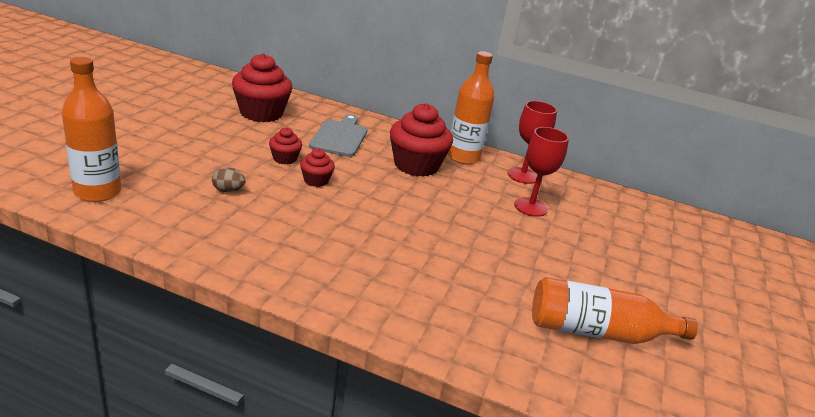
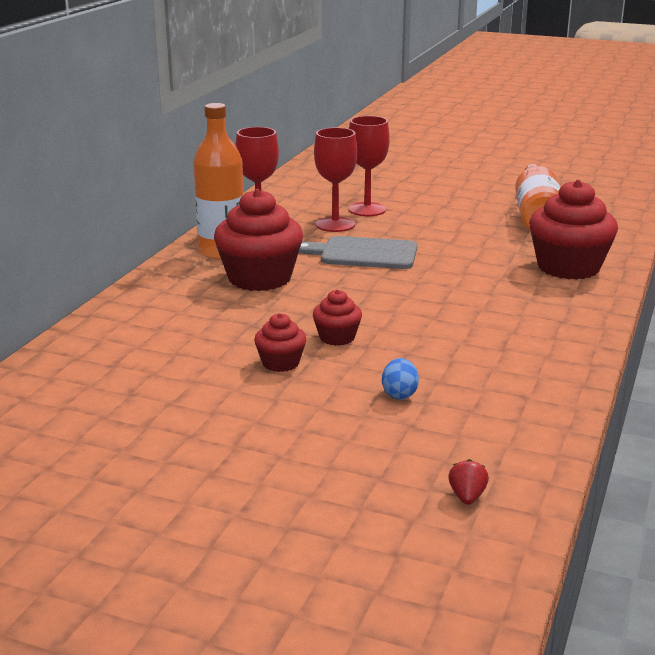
camera: 85 degrees left, 5 degrees down
orange bottle [62,57,121,202] -> red strawberry [448,459,489,505]
brown egg [212,167,245,192] -> blue egg [382,358,419,400]
red cupcake [232,53,292,122] -> red cupcake moved to [529,180,618,280]
grey cutting board [309,114,367,157] -> grey cutting board moved to [299,236,417,269]
none -> red goblet [349,116,390,216]

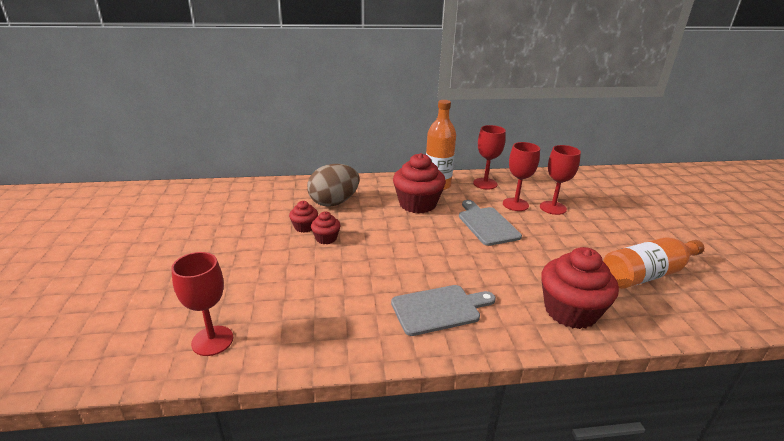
camera: 60 degrees right, 5 degrees up
red cupcake [313,290,362,346] -> red cupcake moved to [289,201,318,233]
blue egg [382,358,419,400] -> none
red strawberry [448,459,489,505] -> red goblet [171,252,233,356]
none -> brown egg [307,164,359,207]
none -> grey cutting board [391,285,496,336]

